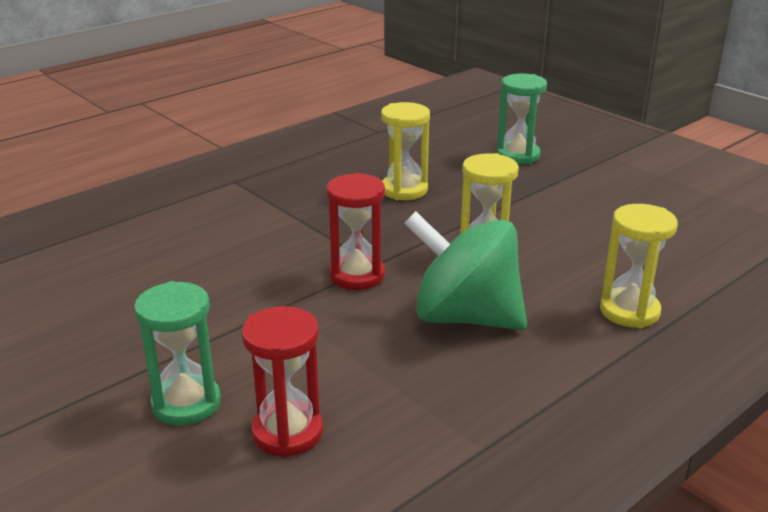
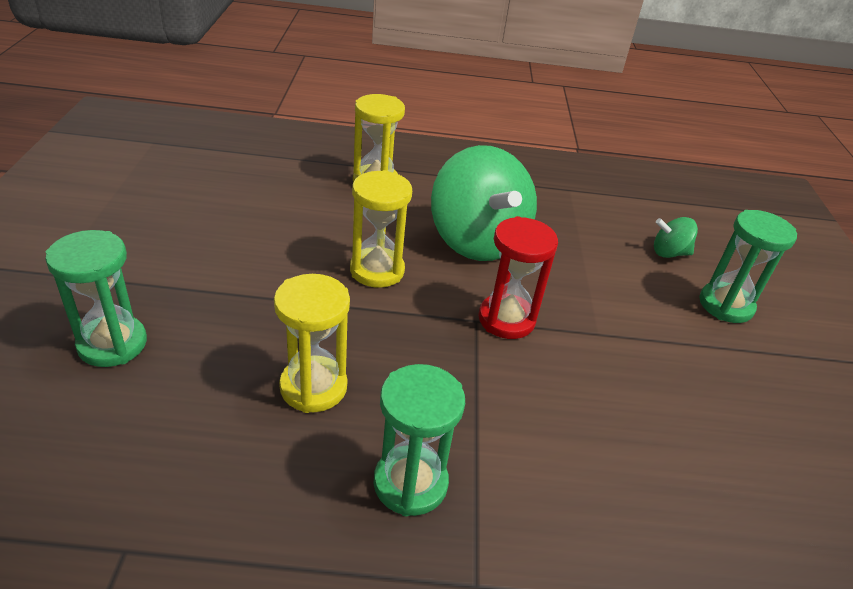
camera: 140 degrees left, 10 degrees up
red hourglass [242,306,323,457] -> green spinning top [654,217,698,258]
none -> green hourglass [374,364,465,516]

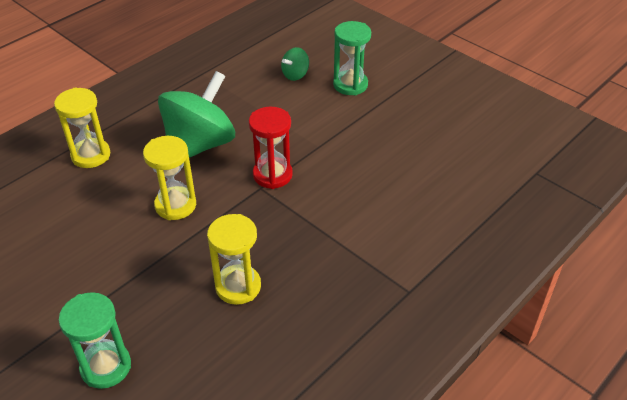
camera: 45 degrees left, 5 degrees up
green hourglass [374,364,465,516] -> none
green spinning top [431,145,537,261] -> green spinning top turned 75 degrees counterclockwise [158,71,235,158]

